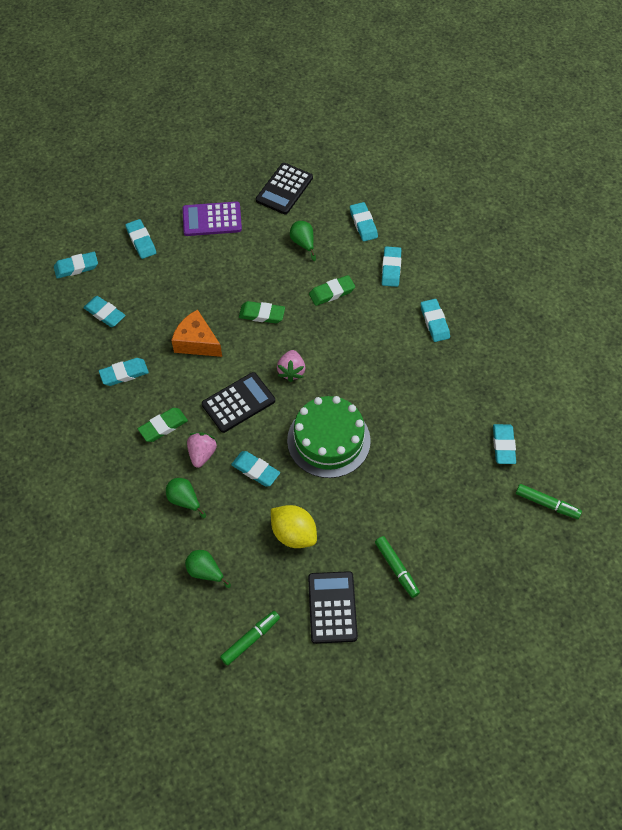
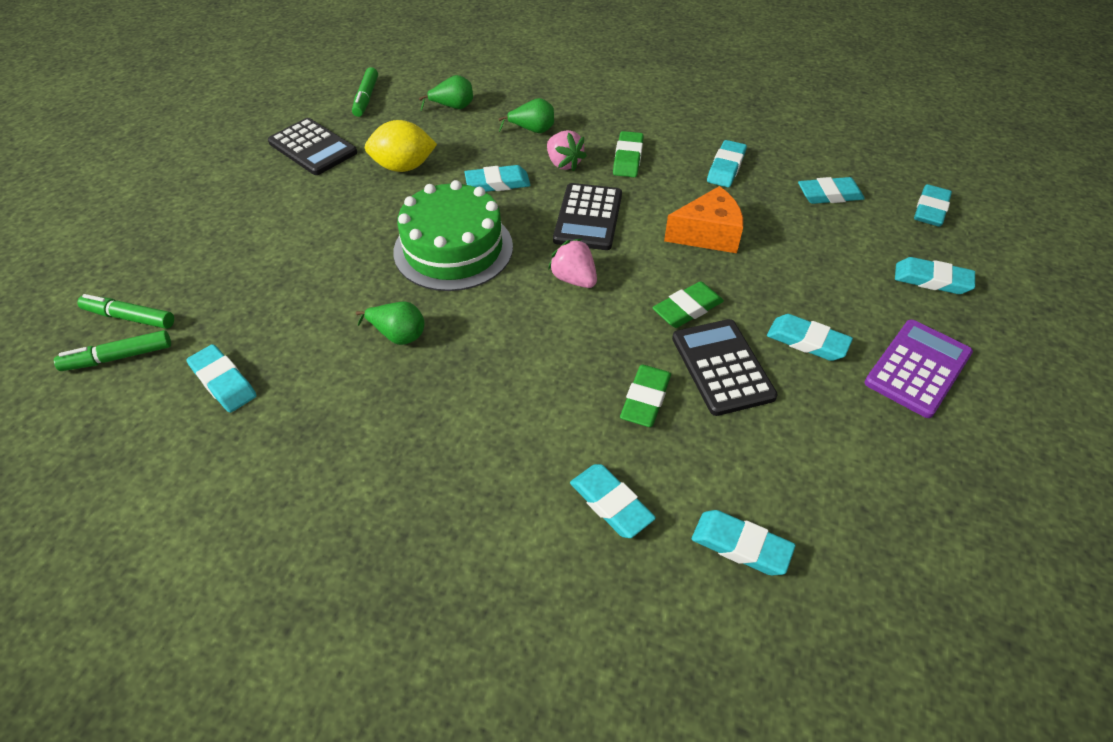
camera: 135 degrees right, 10 degrees down
black calculator [256,163,313,214] -> black calculator moved to [672,319,778,416]
green pear [290,221,316,261] -> green pear moved to [356,301,425,345]
green marker [375,536,420,598] -> green marker moved to [77,294,174,329]
turquoise eraser [421,299,450,342] -> turquoise eraser moved to [767,314,853,361]

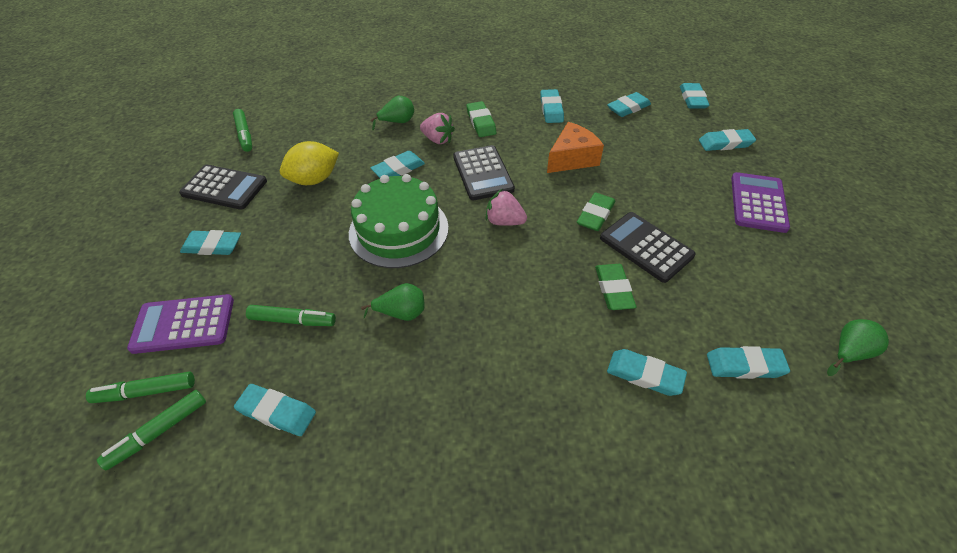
camera: 25 degrees left, 0 degrees up
green pear [419,75,473,111] -> green pear moved to [827,319,889,376]
turquoise eraser [767,314,853,361] -> turquoise eraser moved to [180,230,241,255]
none -> purple calculator [127,294,234,354]
none -> green marker [246,305,336,326]

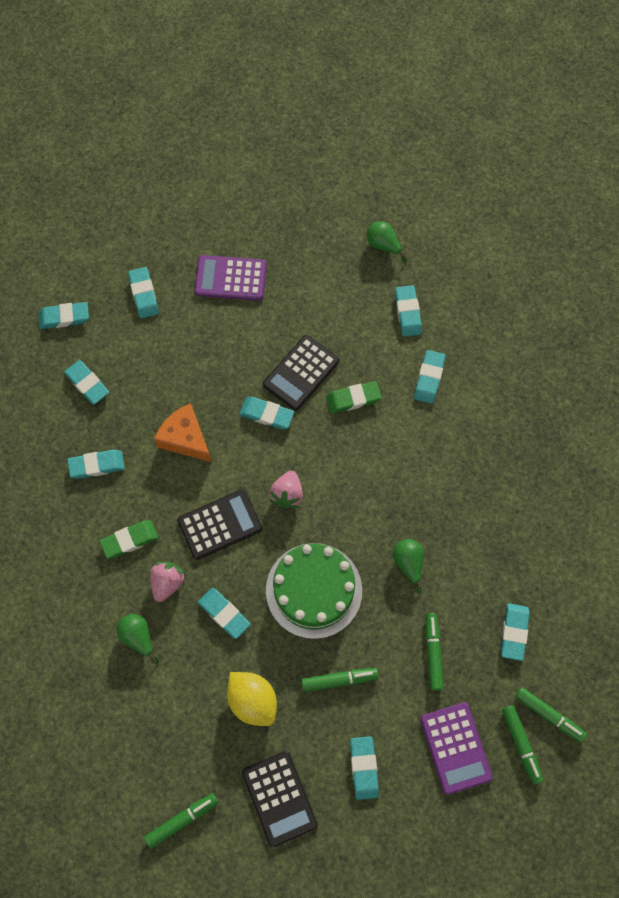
camera: 100 degrees left, 20 degrees up
black calculator [179,164,267,210] -> black calculator turned 150 degrees clockwise [242,751,318,848]
green eraser [577,192,615,231] -> turquoise eraser [239,397,294,429]
none -> green marker [301,668,378,692]

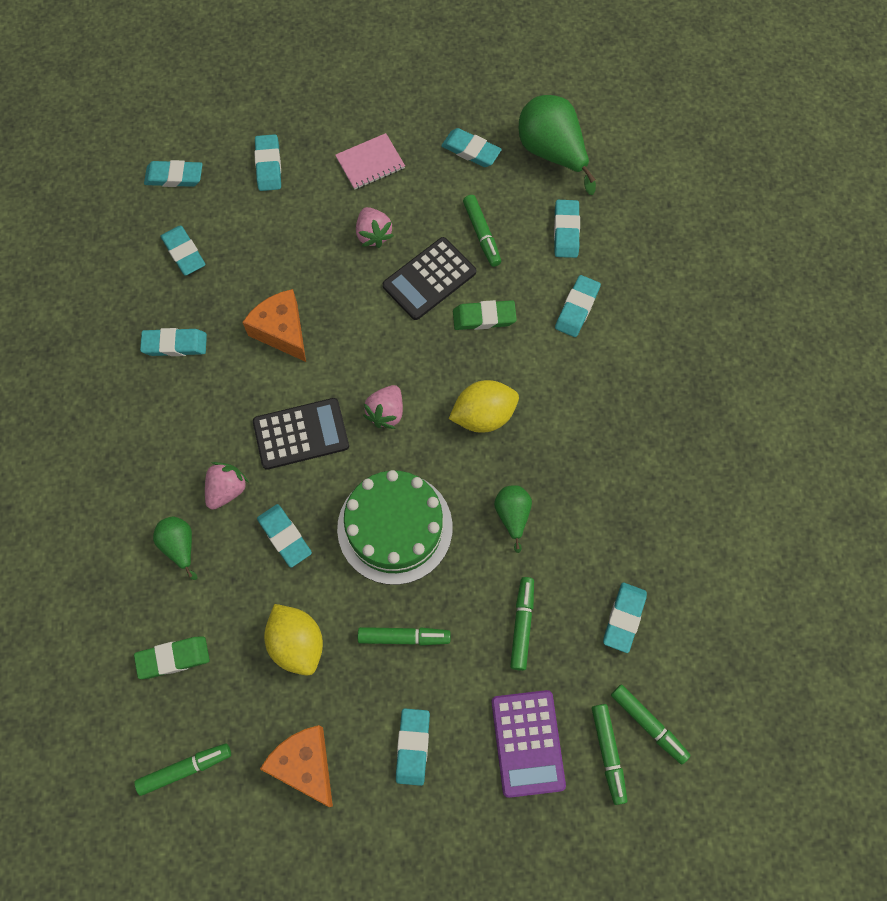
camera: 10 degrees right, 0 degrees up
green eraser [100,520,159,559] -> green eraser moved to [134,636,210,679]
purple calculator [194,255,267,301] -> pink notebook [335,133,405,190]
turquoise eraser [239,397,294,429] -> turquoise eraser moved to [441,128,502,167]
black calculator [242,751,318,848] -> orange cheese [260,725,333,807]
green pear [367,221,406,263] -> green pear [519,95,596,195], size x1.84
none -> pink strawberry [356,207,394,248]
none -> yellow lemon [449,380,519,433]
none -> green marker [463,195,501,267]

